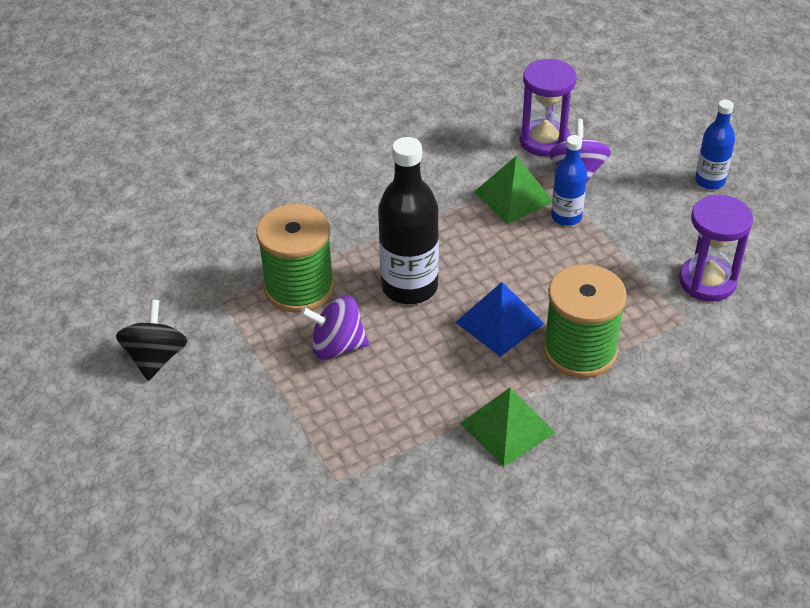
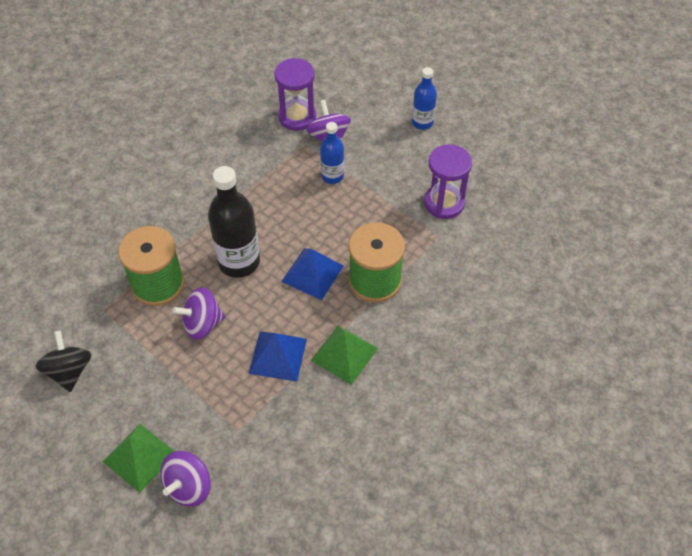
camera: 20 degrees left, 10 degrees up
green pyramid [474,156,552,224] -> green pyramid moved to [103,424,175,493]
none -> purple spinning top [160,451,211,506]
none -> blue pyramid [249,332,307,382]

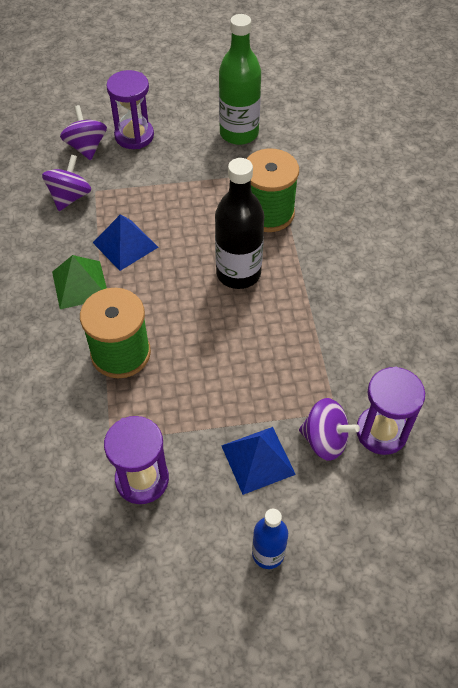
camera: 130 degrees right, 0 degrees up
black spinning top [35,331,91,392] -> green bottle [219,14,261,145]
green pyramid [103,424,175,493] -> purple hourglass [106,70,154,149]
purple spinning top [172,287,226,340] -> purple spinning top moved to [42,155,91,211]
blue pyramid [281,248,344,300] -> blue pyramid moved to [221,427,296,495]
blue bottle [320,122,344,184] -> none

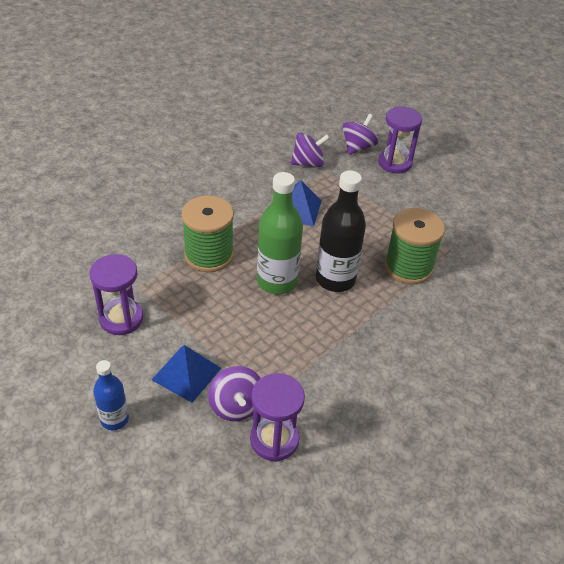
camera: 50 degrees right, 10 degrees down
green pyramid [52,255,107,309] -> none
green bottle [219,14,261,145] -> green bottle moved to [257,172,303,294]

